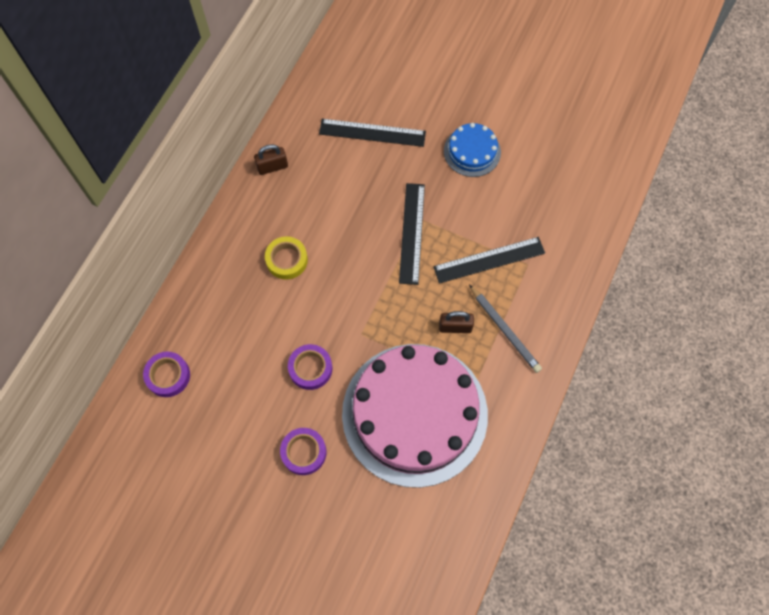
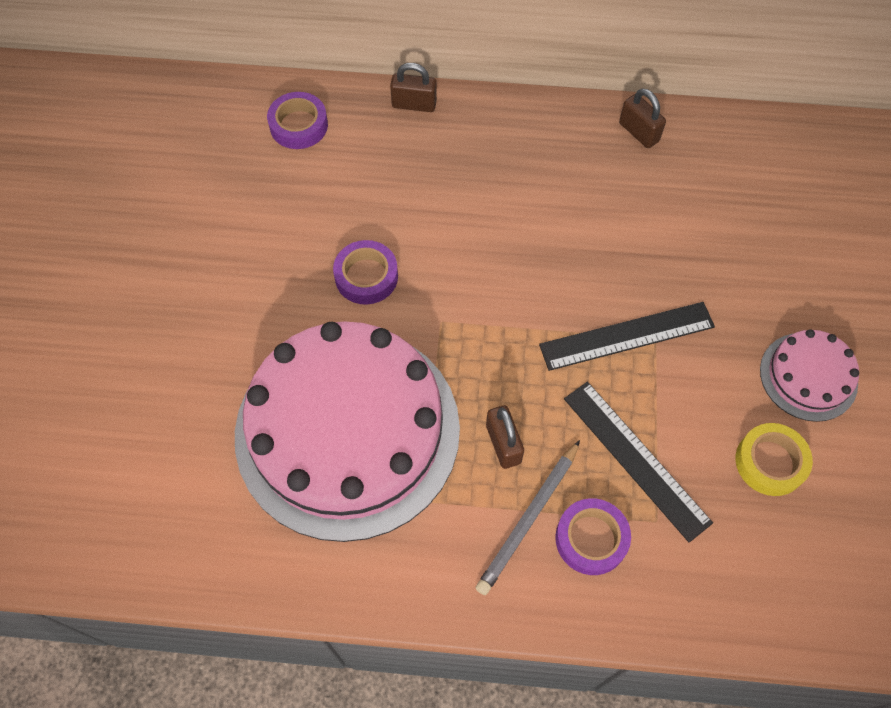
camera: 70 degrees right, 5 degrees down
yellow tape [265,236,308,280] -> yellow tape moved to [736,423,813,496]
purple tape [280,428,326,475] -> purple tape moved to [555,498,631,575]
black ruler [319,119,426,147] -> none
blue cake [444,123,501,177] -> pink cake [760,329,859,422]
none -> brown padlock [390,63,437,112]

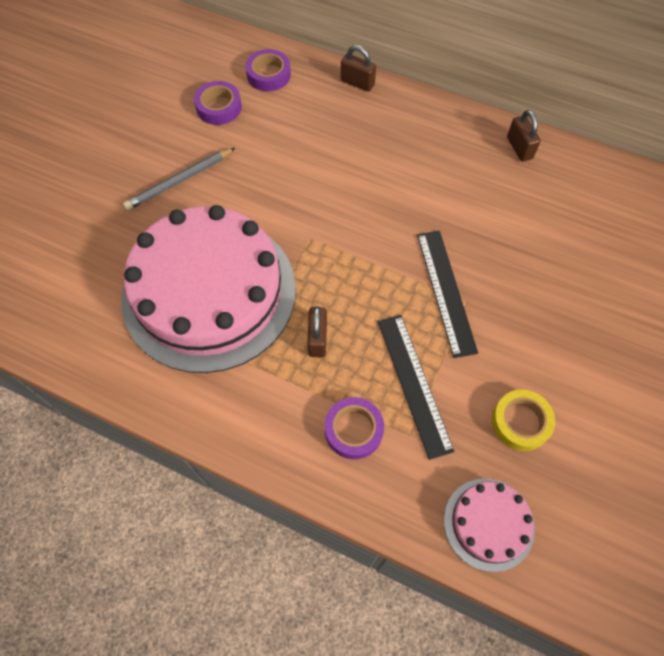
camera: 20 degrees right, 0 degrees up
purple tape [333,240,398,305] -> purple tape moved to [194,81,242,125]
grey pencil [476,440,580,595] -> grey pencil moved to [123,148,235,210]
black ruler [539,302,715,371] -> black ruler turned 75 degrees clockwise [417,231,478,358]
pink cake [760,329,859,422] -> pink cake moved to [444,478,535,572]

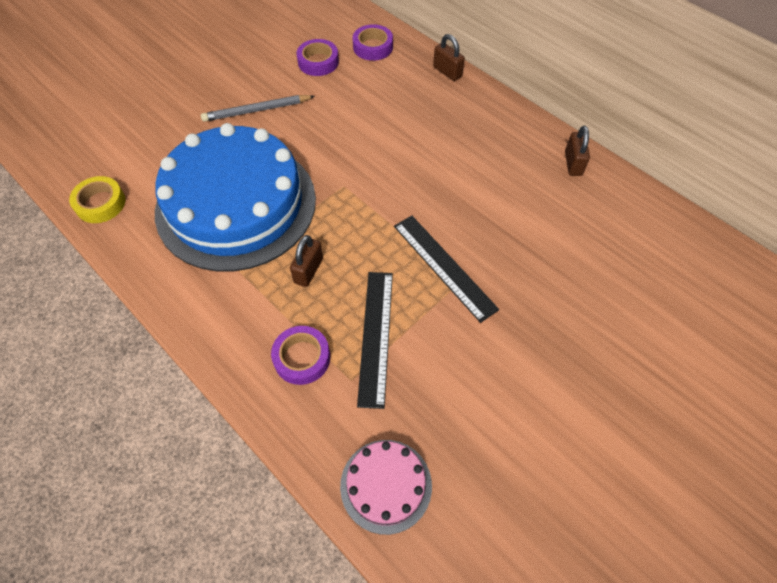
camera: 20 degrees right, 5 degrees down
pink cake [121,205,296,373] -> blue cake [155,123,316,272]
black ruler [417,231,478,358] -> black ruler turned 45 degrees counterclockwise [394,216,499,323]
yellow tape [492,389,555,451] -> yellow tape moved to [69,176,126,223]

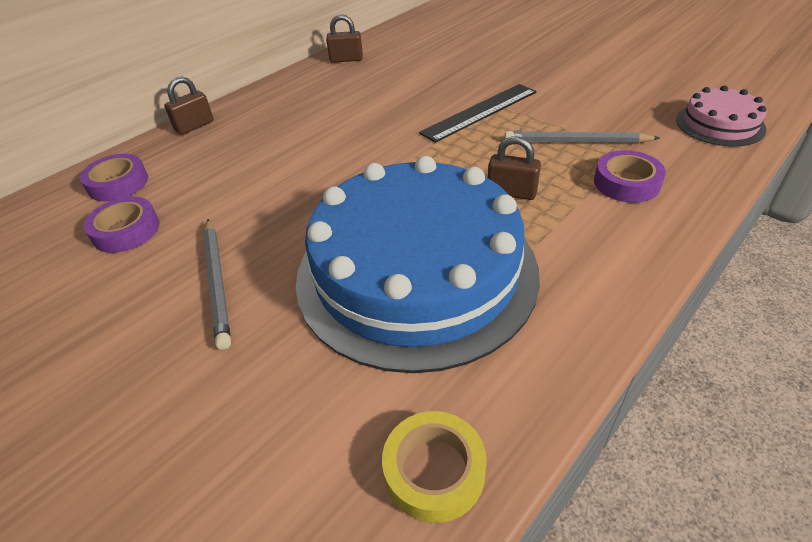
camera: 90 degrees left, 15 degrees down
black ruler [357,272,393,409] -> grey pencil [505,131,659,143]

